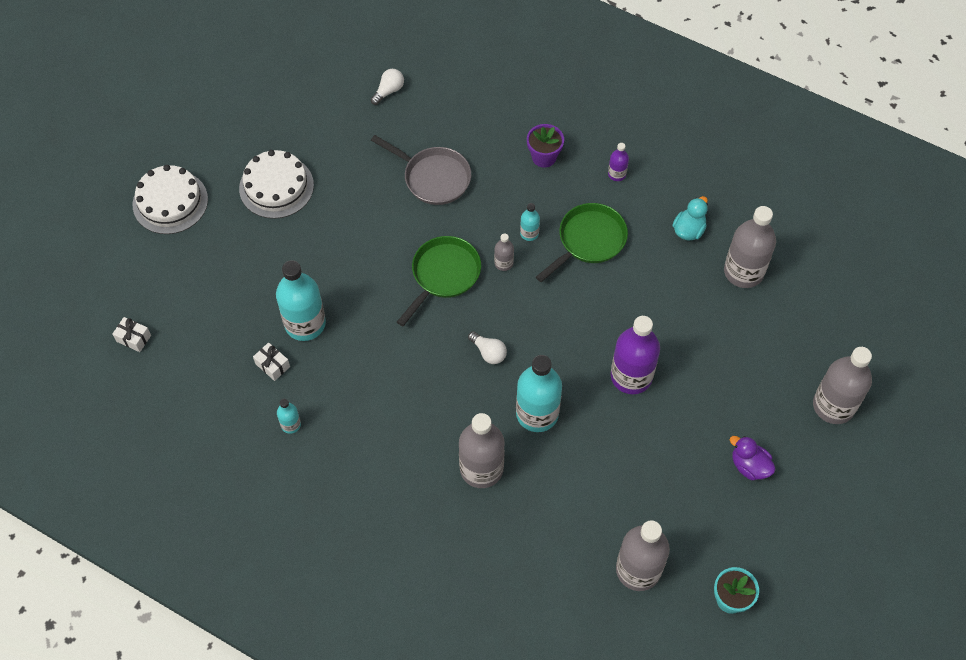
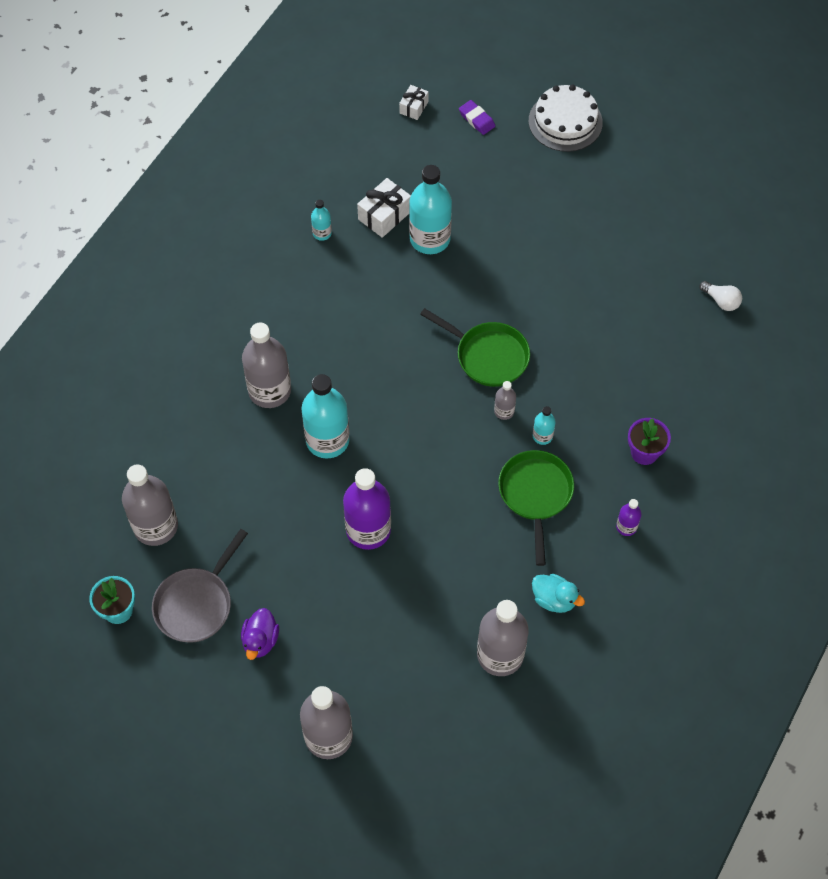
camera: 90 degrees right, 0 degrees up
white cake [239,150,314,219] -> none
white gift [253,342,290,381] -> white gift [357,178,411,238], size x1.60
grey pan [371,135,471,205] -> grey pan moved to [152,529,248,643]
white light bulb [468,331,507,364] -> none
green pan [536,203,628,282] -> green pan turned 135 degrees counterclockwise [498,450,574,566]
purple duck [730,436,776,480] -> purple duck turned 150 degrees clockwise [241,608,279,660]
none -> purple eraser [459,100,495,135]

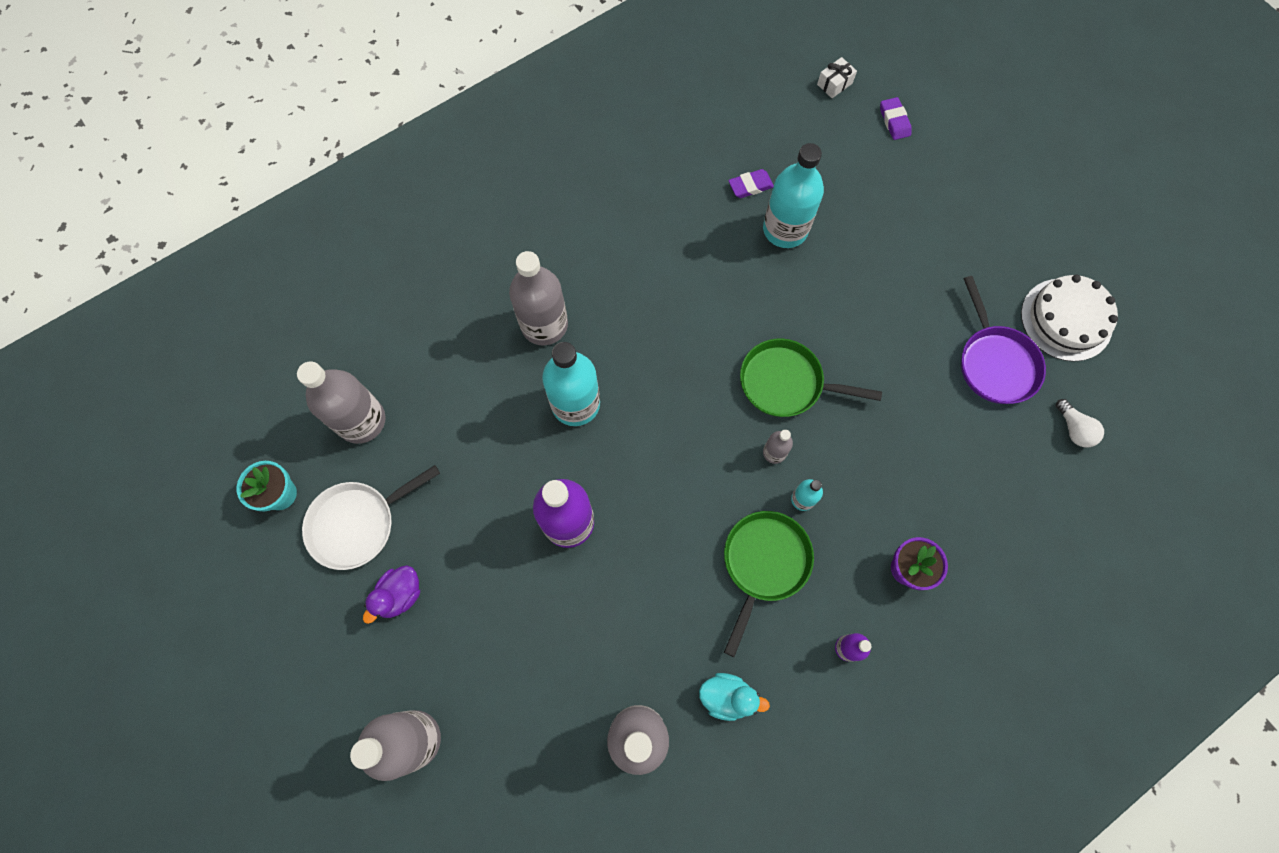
camera: 25 degrees right, 10 degrees up
grey pan [152,529,248,643] -> white pan [302,465,440,570]
turquoise bottle [311,200,332,241] -> none
white gift [357,178,411,238] -> purple eraser [728,169,774,198]
green pan [420,308,530,387] -> green pan turned 135 degrees clockwise [740,338,882,417]
white cake [529,85,603,152] -> white cake moved to [1021,275,1118,362]
turquoise duck [532,574,585,613] -> turquoise duck turned 45 degrees counterclockwise [699,673,770,721]
none -> purple pan [961,276,1046,404]

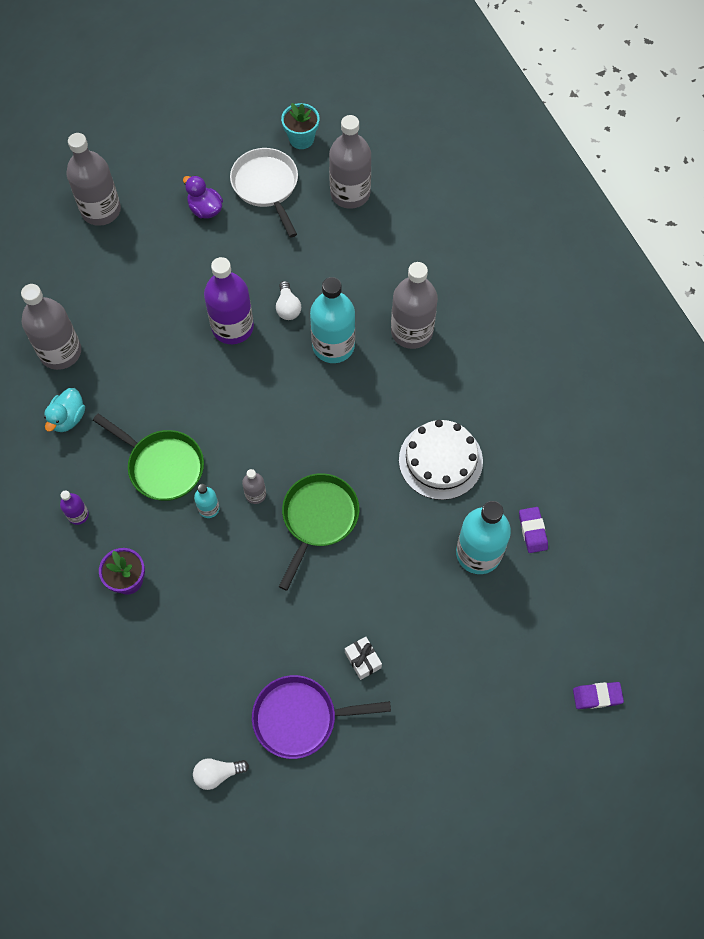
camera: 100 degrees right, 5 degrees down
white gift [817,57,857,98] -> white gift moved to [345,637,382,680]
white cake [1021,275,1118,362] -> white cake moved to [399,420,483,500]
none -> white light bulb [276,281,301,320]

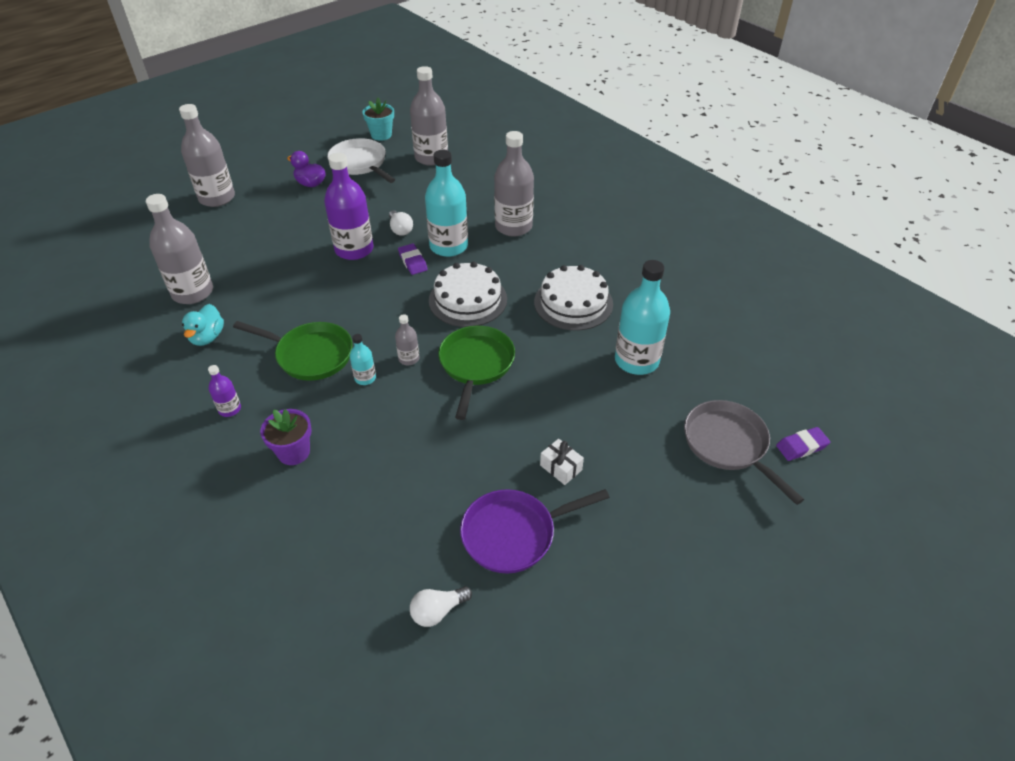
camera: 15 degrees left, 20 degrees down
purple eraser [519,507,548,553] -> purple eraser moved to [398,244,428,275]
none -> white cake [429,262,507,327]
none -> grey pan [684,400,804,505]

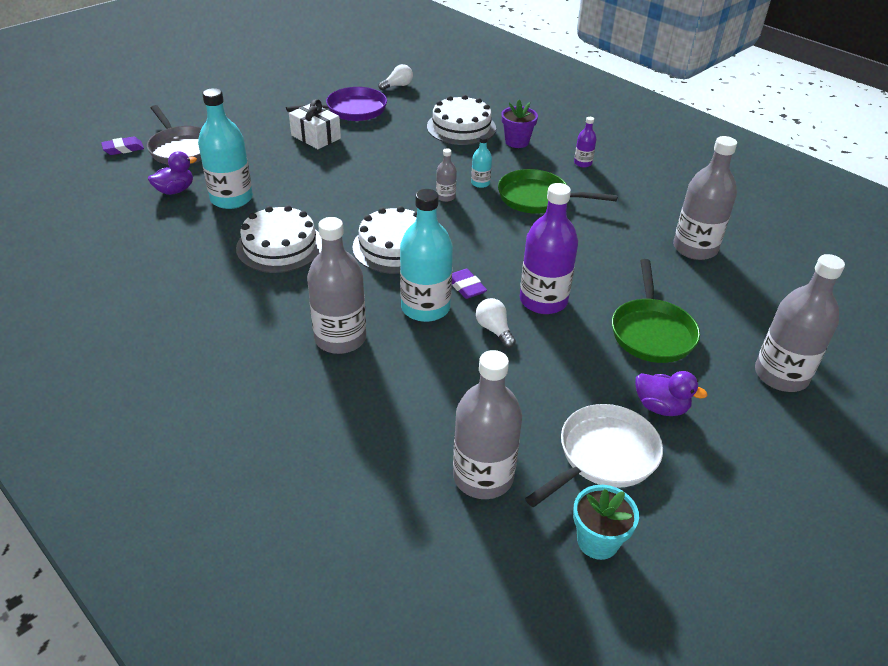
camera: 175 degrees right, 5 degrees down
turquoise duck [182,304,224,346] -> none
white pan [327,138,395,183] -> white pan turned 90 degrees counterclockwise [525,404,663,507]
green pan [438,326,515,420] -> green pan moved to [612,259,700,363]
white gift [540,439,584,485] -> white gift [289,99,341,149], size x1.60
none -> purple duck [148,151,197,195]
none -> white cake [427,95,496,145]

